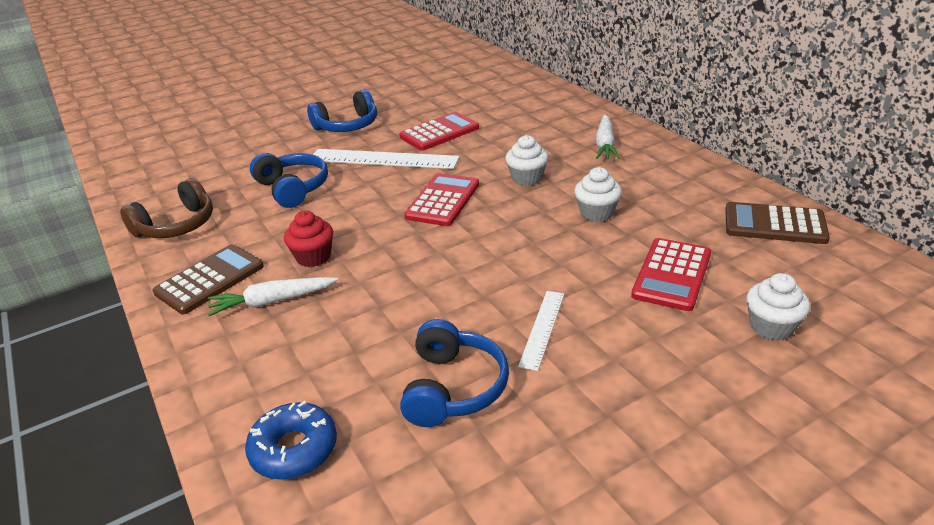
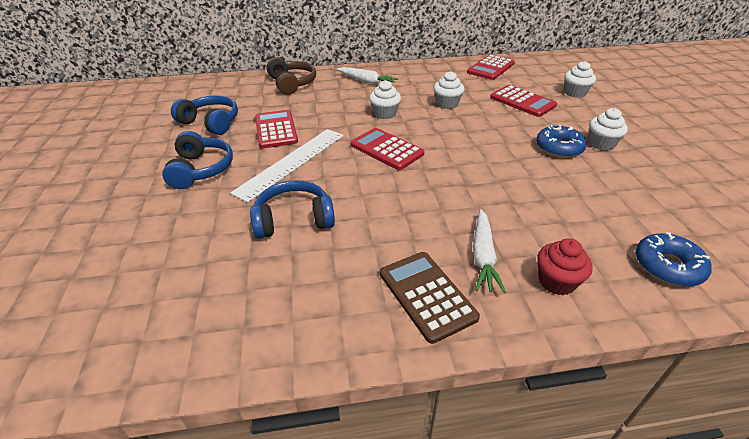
camera: 70 degrees left, 5 degrees up
brown headphones [120,178,213,238] -> brown headphones moved to [266,57,316,95]
red cupcake [284,210,333,267] -> red cupcake moved to [537,238,593,295]
blue headphones [400,319,509,427] -> blue headphones moved to [171,96,238,135]
white ruler [518,291,564,371] -> blue donut [536,125,587,158]
brown calculator [725,202,830,244] -> red calculator [467,54,515,80]
none -> white cupcake [589,108,628,151]

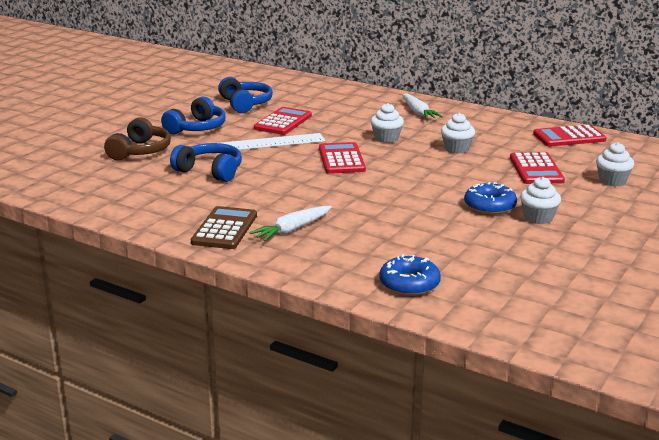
camera: 40 degrees right, 15 degrees down
brown headphones [266,57,316,95] -> brown headphones moved to [104,117,171,160]
red cupcake [537,238,593,295] -> none

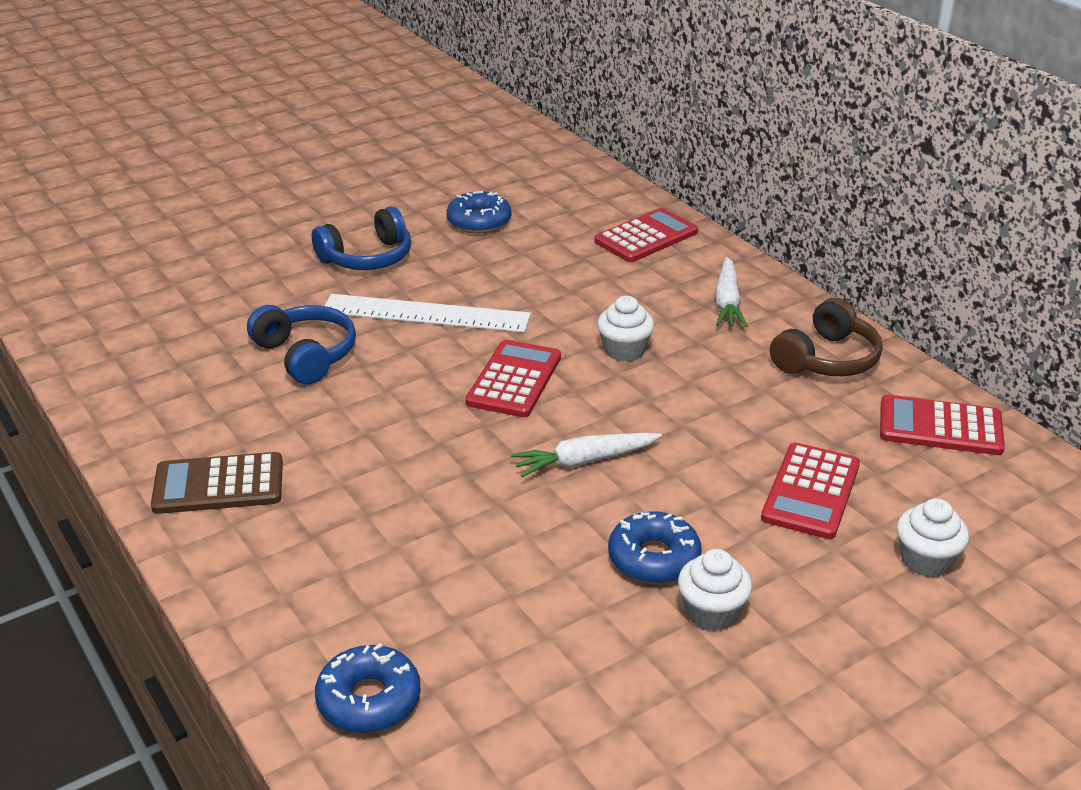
camera: 25 degrees right, 10 degrees up
brown headphones [104,117,171,160] -> brown headphones moved to [770,298,883,376]
brown calculator [191,206,257,249] -> brown calculator turned 135 degrees counterclockwise [151,452,283,514]
blue headphones [218,77,273,113] -> blue donut [447,191,511,234]
white carrot [249,206,332,241] -> white carrot moved to [511,433,662,477]
red calculator [254,107,312,135] -> red calculator moved to [594,208,698,262]
white cupcake [441,113,475,154] -> none

